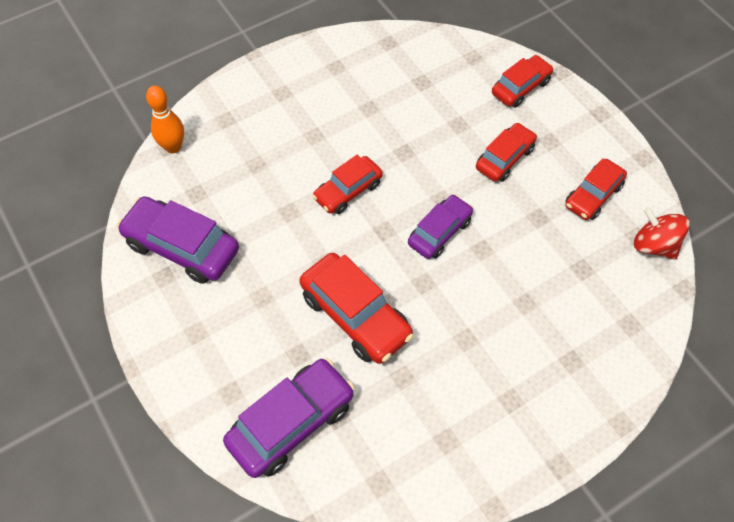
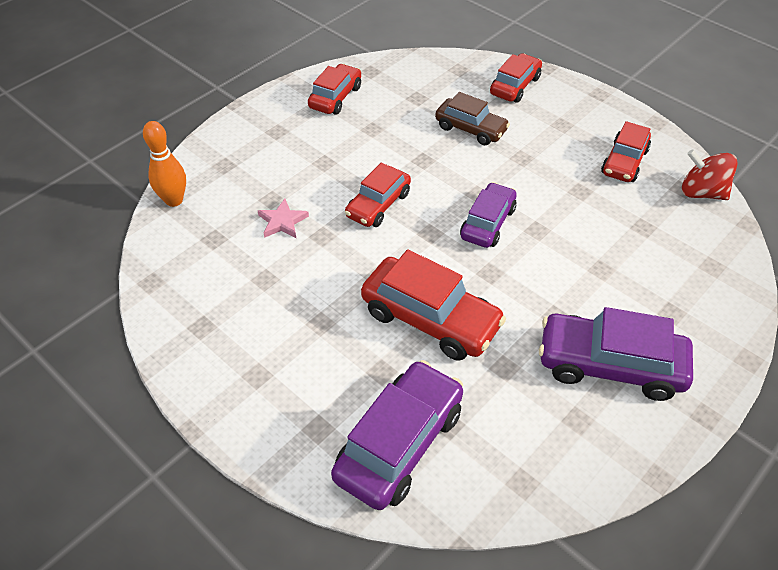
camera: 15 degrees left, 10 degrees down
purple car [117,196,239,284] -> purple car moved to [539,307,693,401]
red car [476,123,537,182] -> red car moved to [308,64,361,115]
none -> pink star [258,199,309,238]
none -> brown car [435,92,510,145]

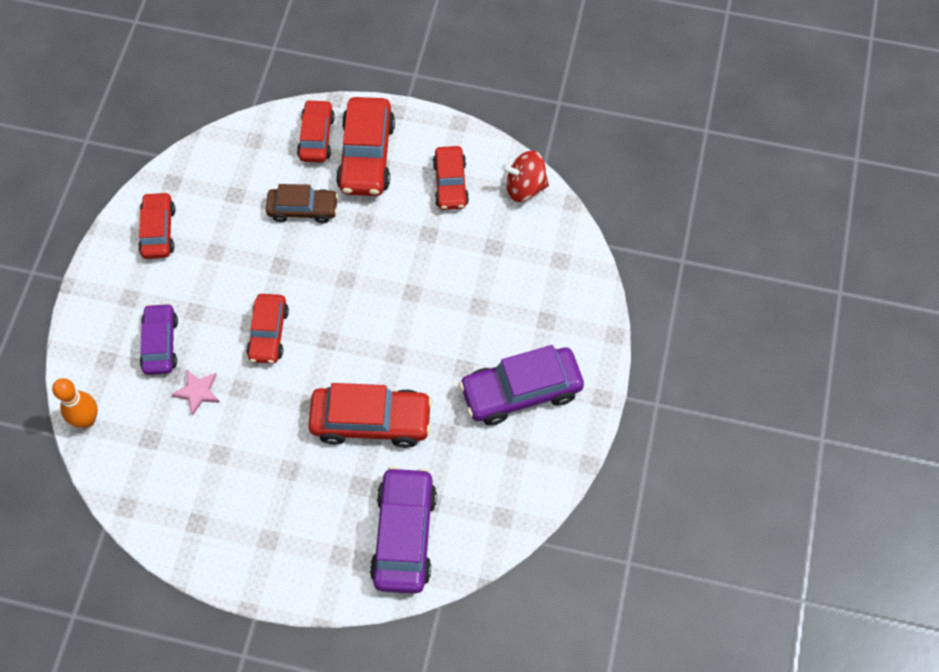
camera: 30 degrees left, 15 degrees up
purple car [460,182,517,248] -> purple car moved to [140,303,178,375]
none -> red car [336,97,395,196]

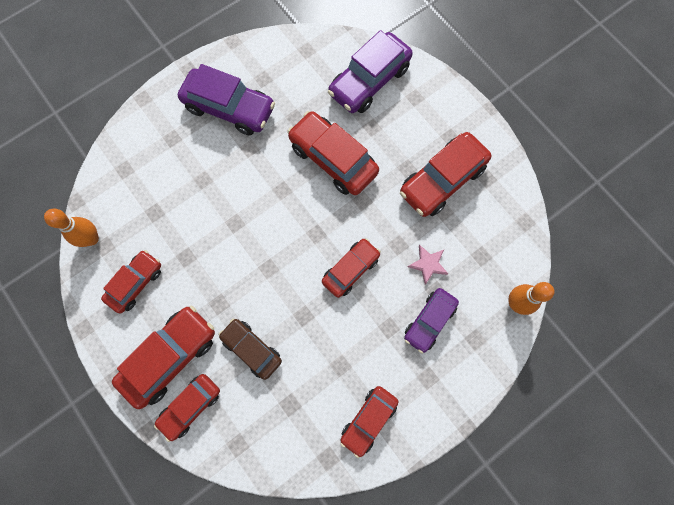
camera: 140 degrees left, 10 degrees up
red spinning top [502,150,549,202] -> orange bowling pin [44,209,99,247]
none -> red car [400,132,492,217]

